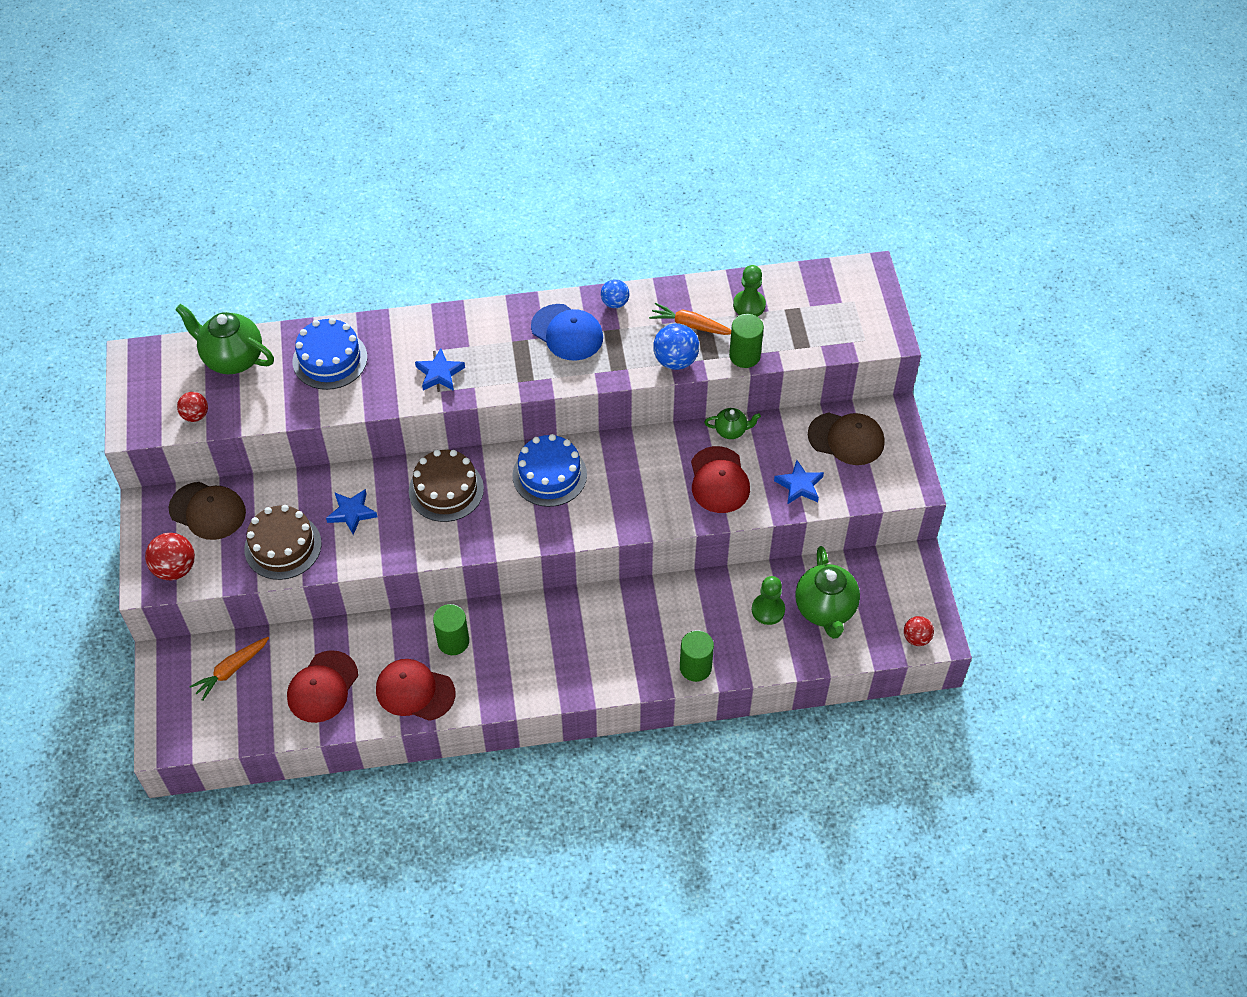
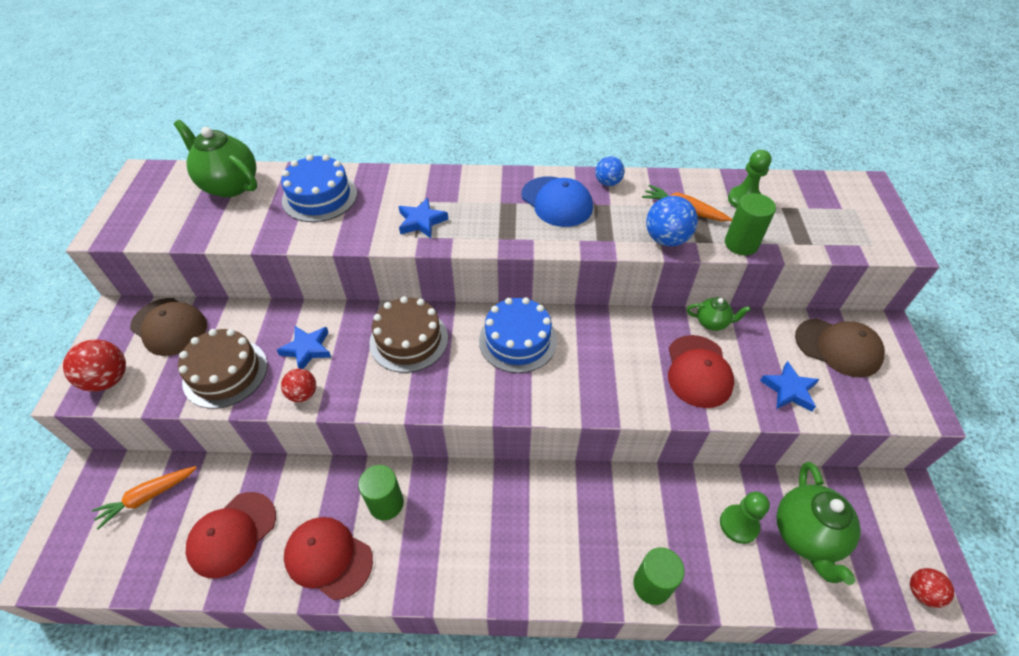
camera: 10 degrees right, 5 degrees down
red ball [177,392,208,422] -> red ball moved to [281,369,316,402]

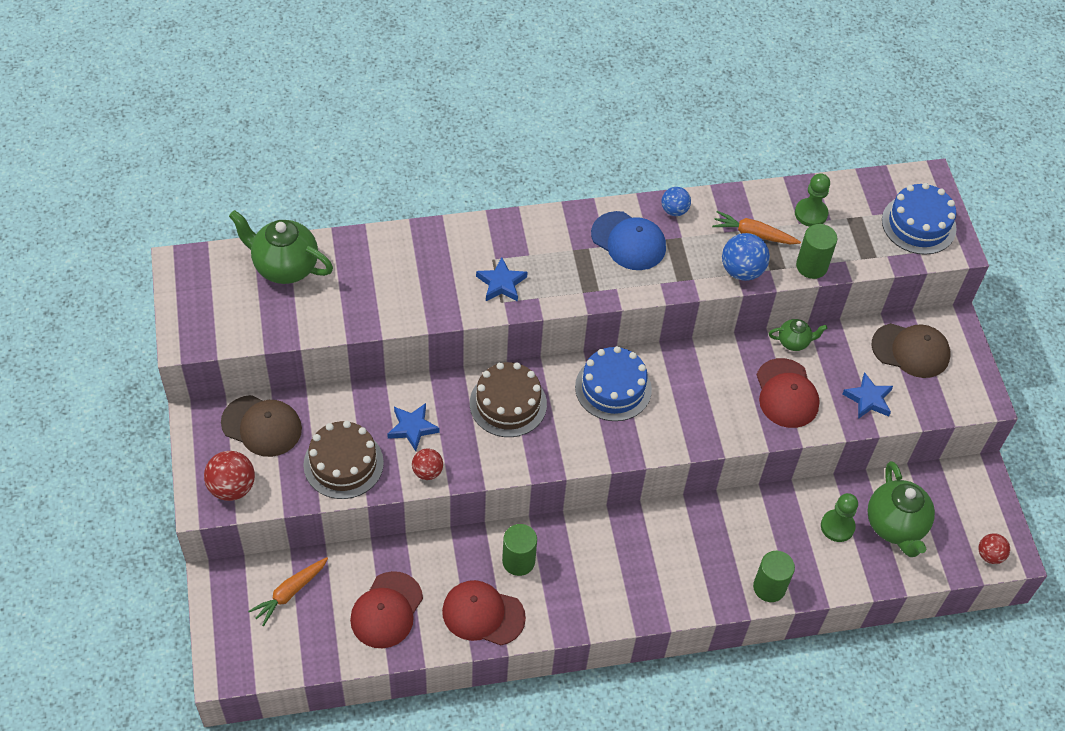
camera: 15 degrees left, 5 degrees up
blue cake [281,155,357,222] -> blue cake moved to [882,183,957,255]

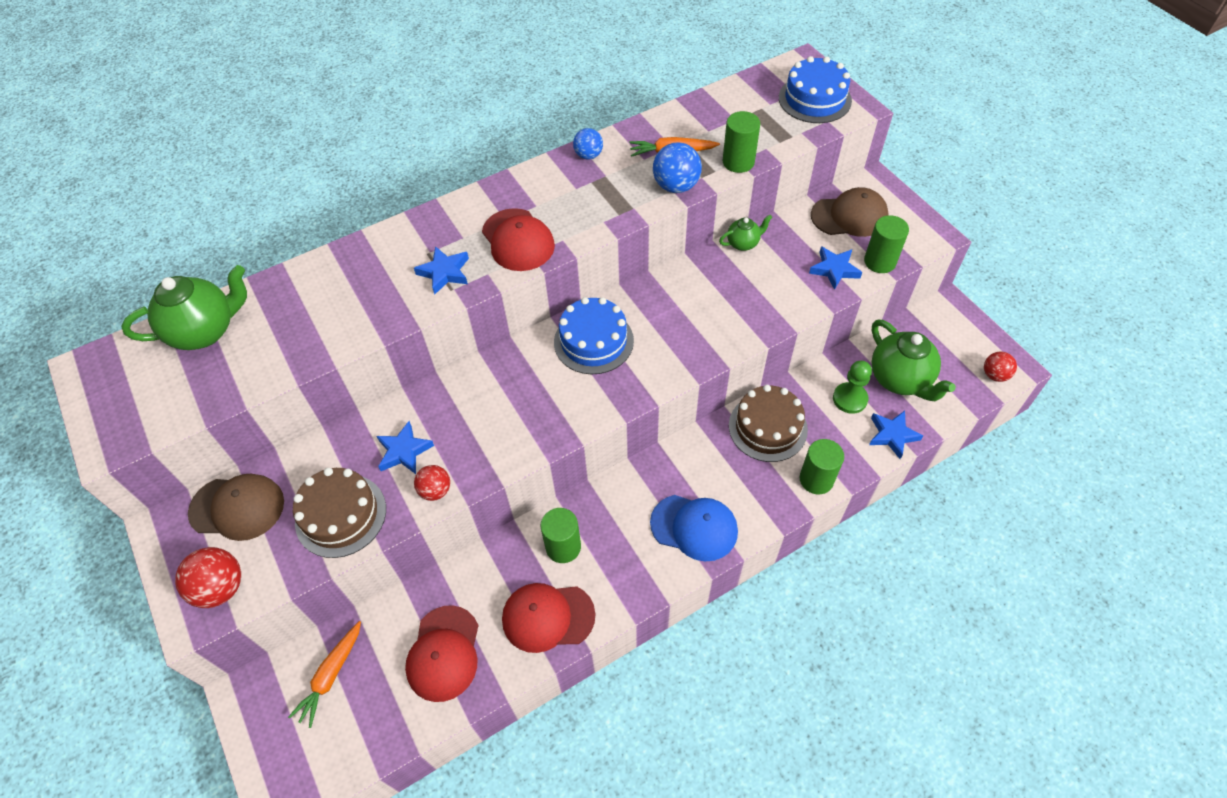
camera: 15 degrees left, 0 degrees up
green teapot [229,210,333,284] -> green teapot turned 150 degrees clockwise [121,265,247,350]
brown cake [470,362,547,437] -> brown cake moved to [729,385,808,462]
blue cap [591,211,666,270] -> blue cap moved to [650,495,738,561]
red cap [756,358,820,428] -> red cap moved to [482,208,555,271]
green pawn [795,173,830,227] -> none
none -> green cylinder [864,215,909,273]
none -> blue star [869,411,923,459]

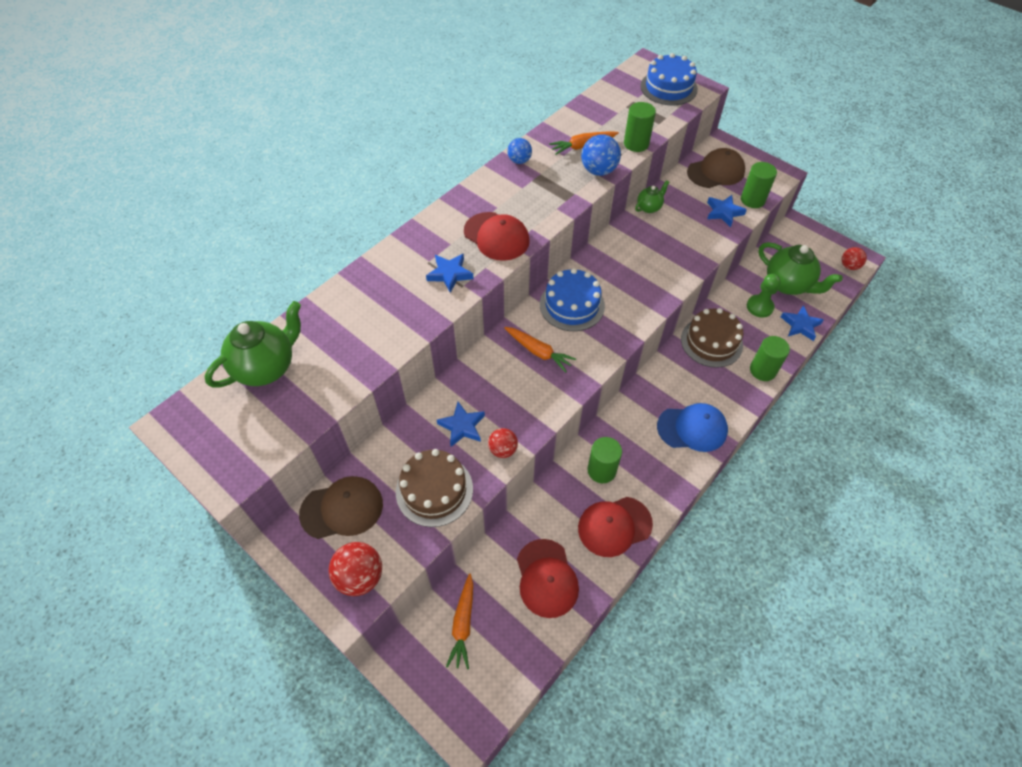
camera: 20 degrees left, 0 degrees up
none -> orange carrot [504,327,576,372]

